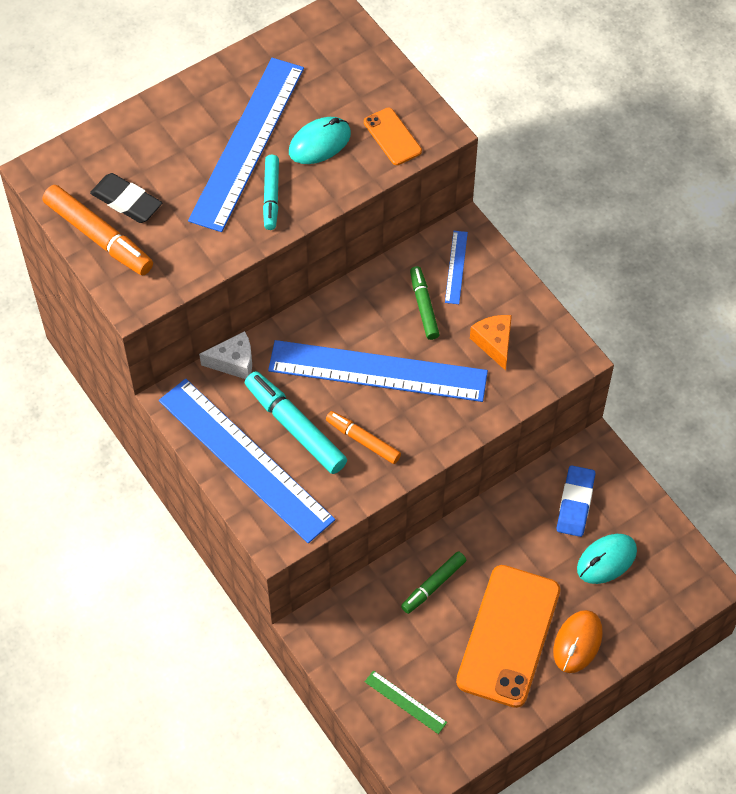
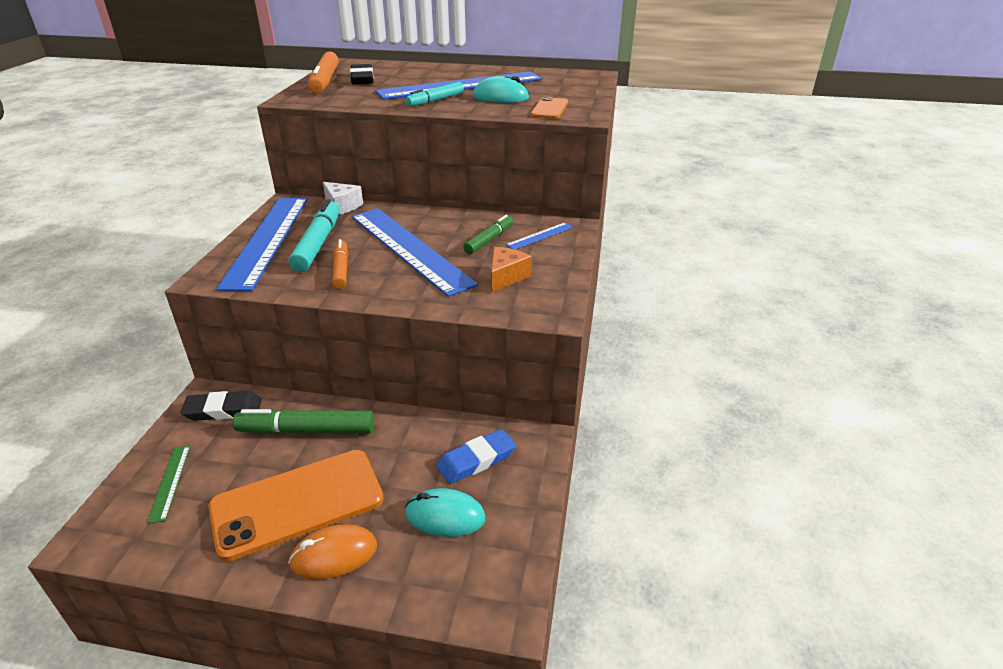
camera: 45 degrees right, 25 degrees down
green marker [401,551,466,614] -> green marker [233,409,374,434], size x1.61
none -> black eraser [181,391,262,421]

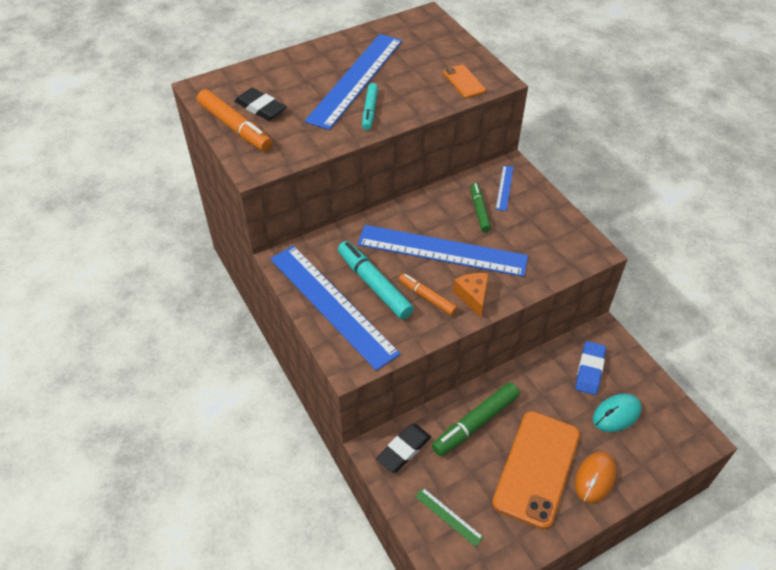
camera: 40 degrees left, 15 degrees up
white cheese [323,182,363,215] -> none
turquoise mouse [473,76,529,103] -> none
orange cheese [491,247,532,293] -> orange cheese moved to [453,273,489,318]

